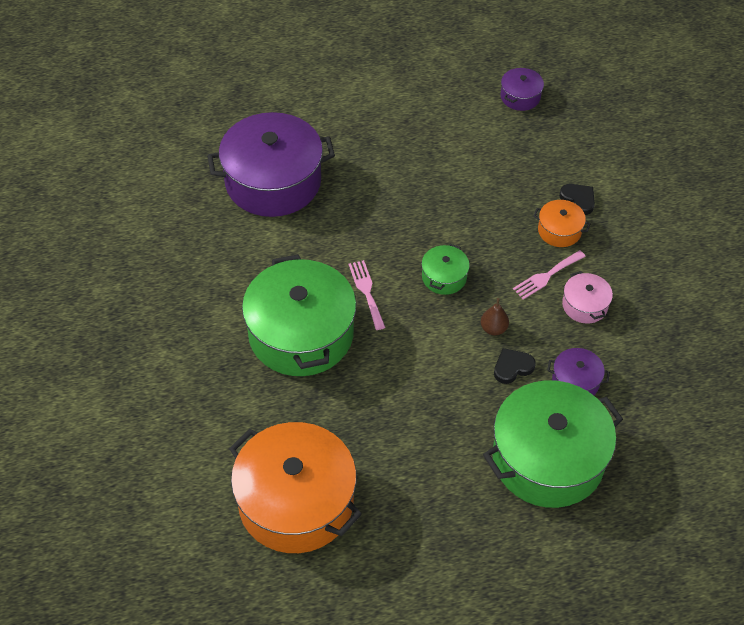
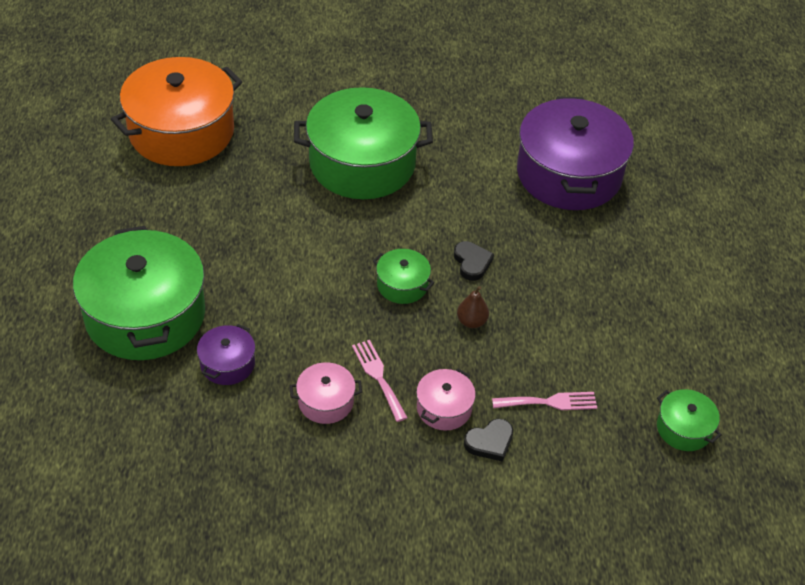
camera: 100 degrees right, 5 degrees down
pink fork [349,260,386,330] -> pink fork moved to [492,392,597,410]
brown pear [481,298,509,335] -> brown pear moved to [457,286,489,328]
black heart [494,348,536,384] -> black heart moved to [454,241,494,281]
purple pot [500,68,544,111] -> green pot [657,389,722,451]
orange pot [533,200,591,247] -> pink pot [416,369,476,431]

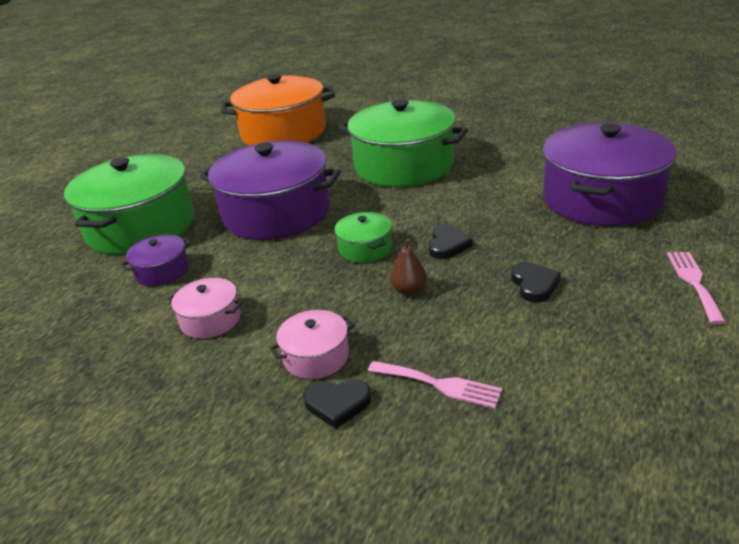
camera: 35 degrees right, 15 degrees down
pink fork [352,340,408,422] -> pink fork moved to [667,252,726,324]
green pot [657,389,722,451] -> none
none -> purple pot [199,141,341,240]
none -> black heart [511,262,561,302]

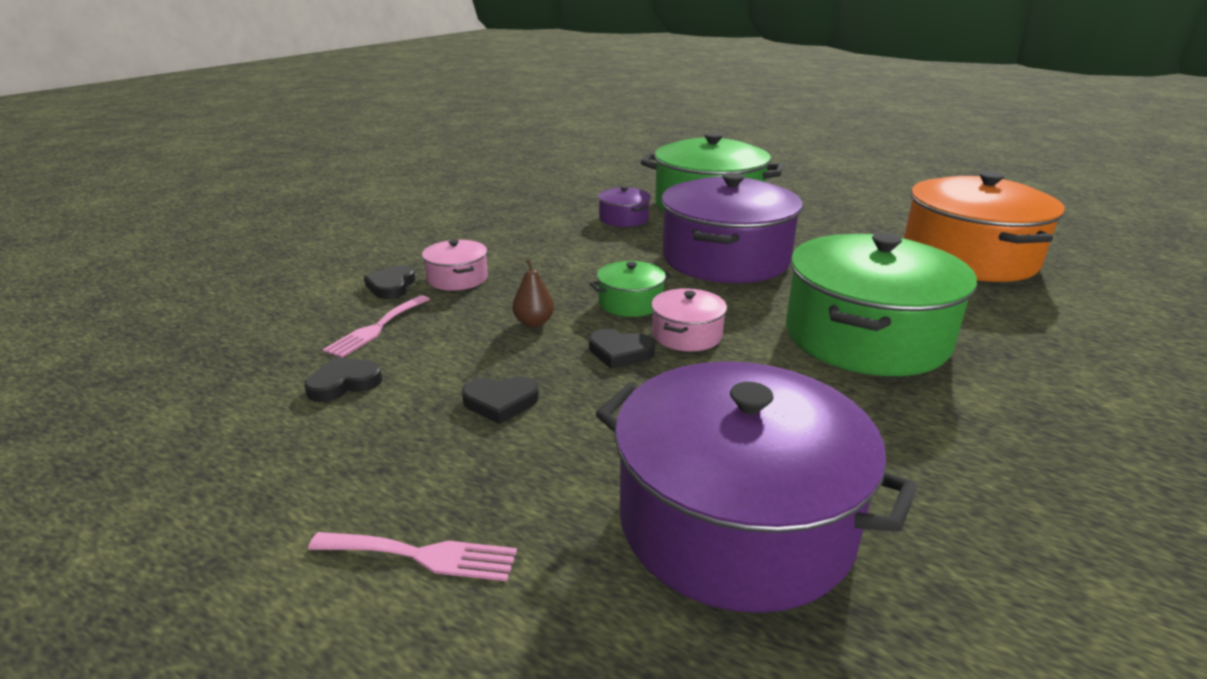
camera: 90 degrees right, 5 degrees down
pink pot [169,278,243,339] -> pink pot moved to [651,288,727,351]
none -> black heart [304,357,382,402]

